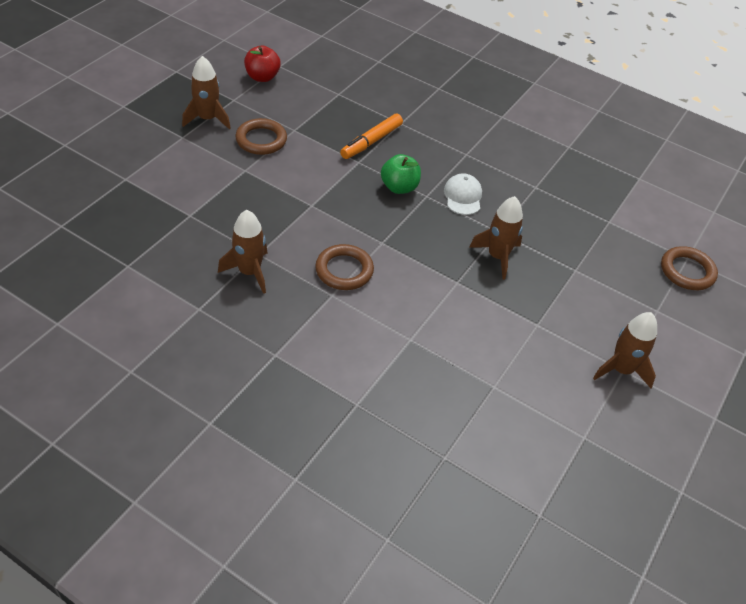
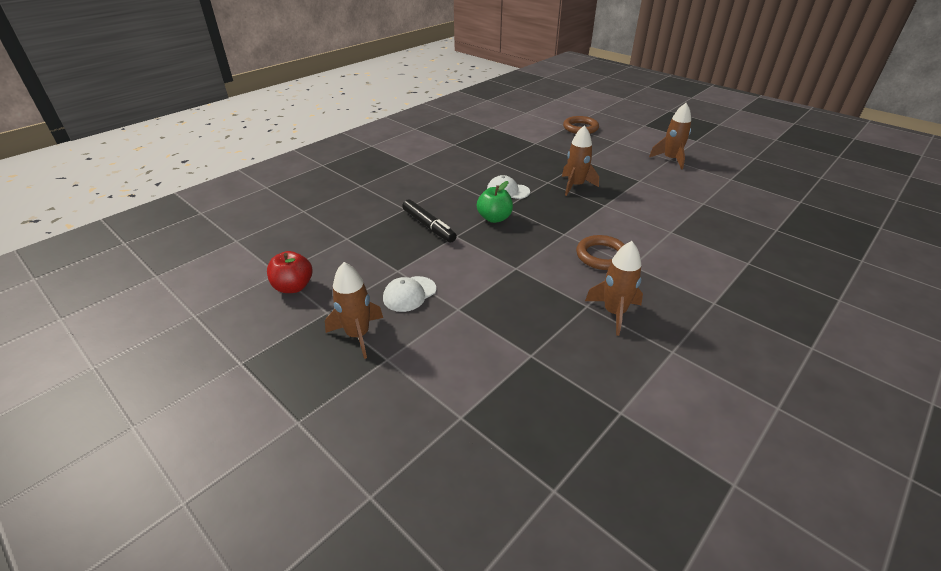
camera: 75 degrees left, 10 degrees down
brown ring [235,118,287,155] -> white cap [383,276,436,312]
orange marker [340,114,403,159] -> black marker [402,199,457,242]

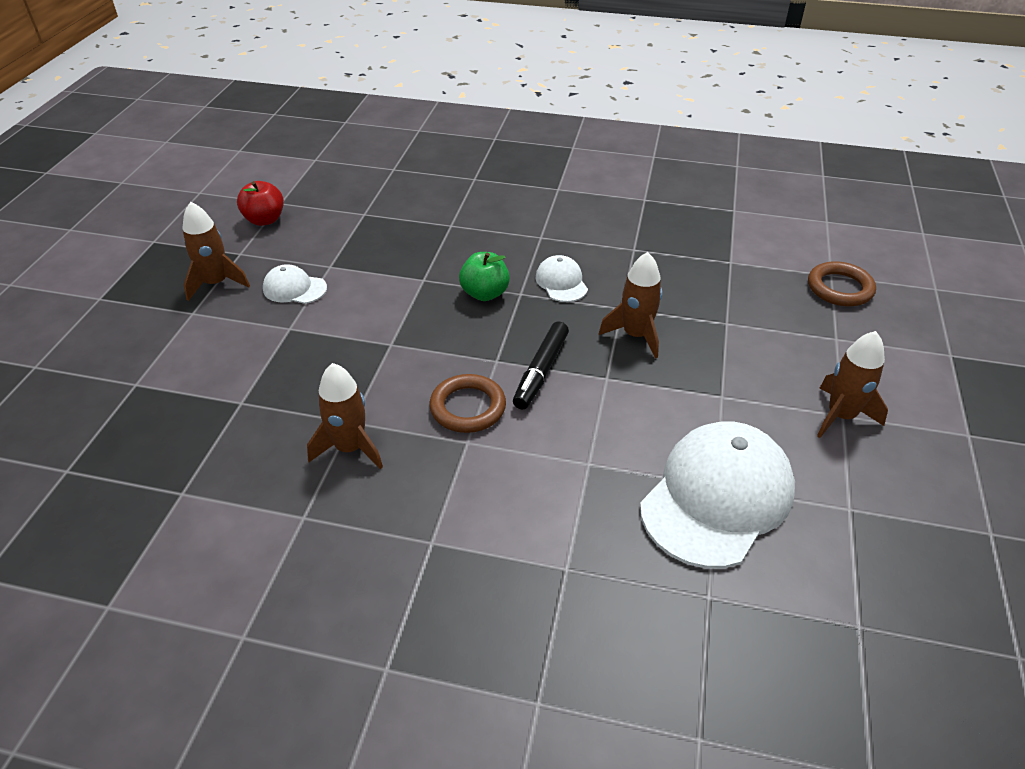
camera: 60 degrees right, 5 degrees up
black marker [402,199,457,242] -> black marker moved to [513,321,569,410]
none -> white cap [640,421,795,568]

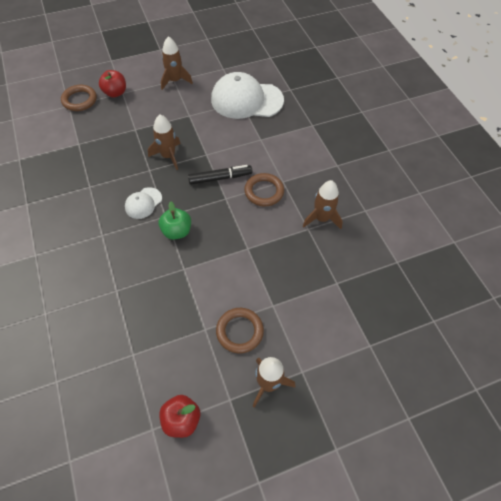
camera: 125 degrees left, 15 degrees up
white cap [263,264,327,304] -> brown ring [216,308,264,354]
none -> red apple [99,70,126,97]

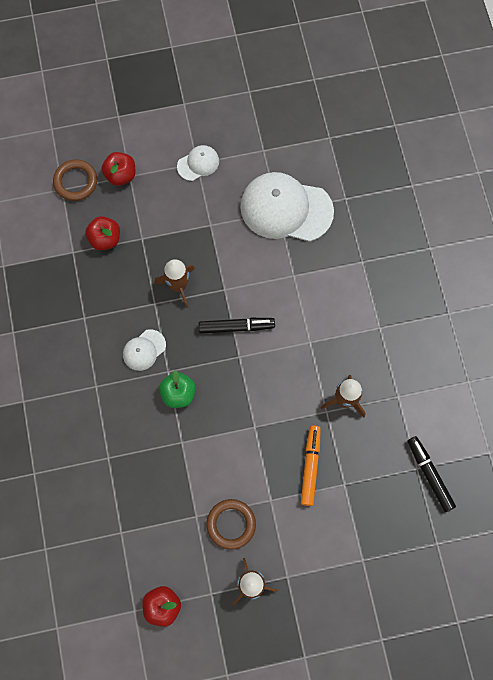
camera: 10 degrees right, 15 degrees up
brown rocket [161,36,193,90] -> white cap [177,145,219,181]
brown ring [244,173,284,207] -> none
none -> red apple [85,216,120,251]
none -> orange marker [301,425,321,506]
none -> black marker [408,436,456,512]

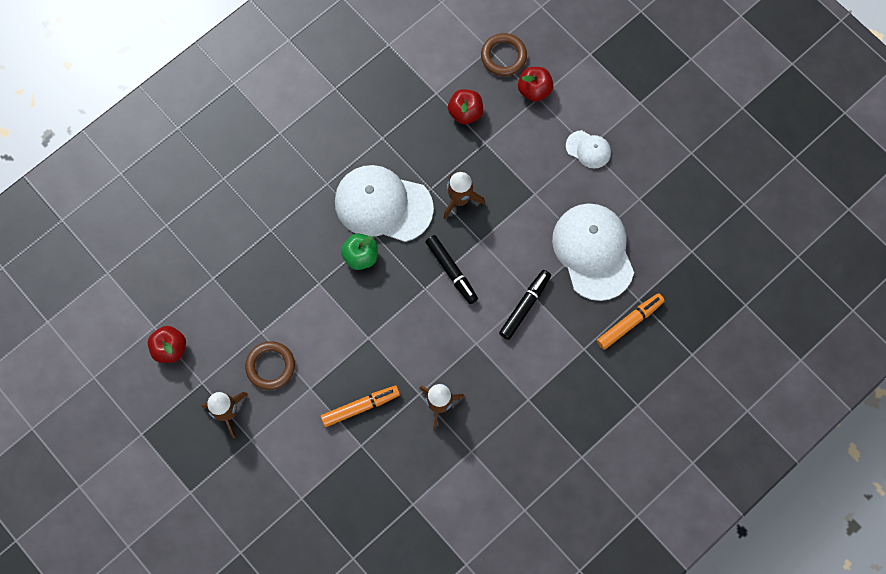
camera: 60 degrees right, 0 degrees up
white cap [123,329,166,371] -> white cap [335,165,434,242], size x2.11
black marker [408,436,456,512] -> black marker moved to [499,270,551,340]
none -> orange marker [597,293,665,349]

